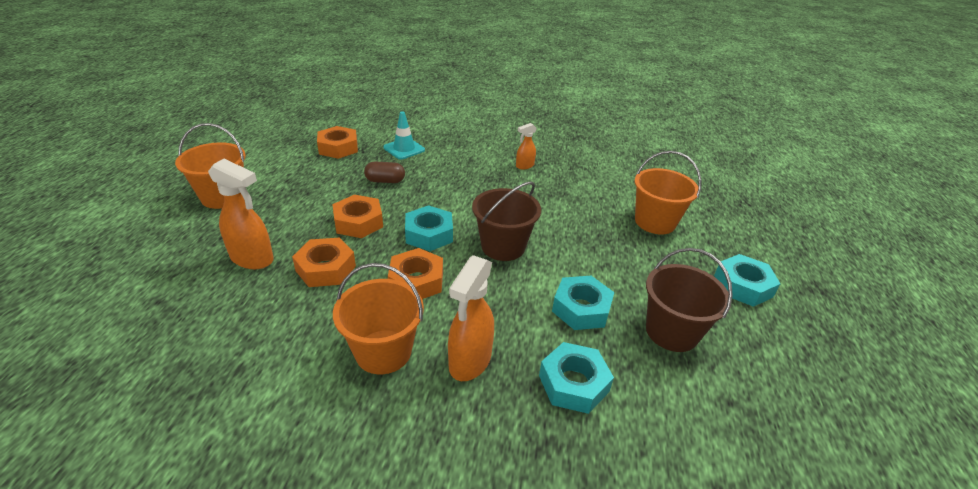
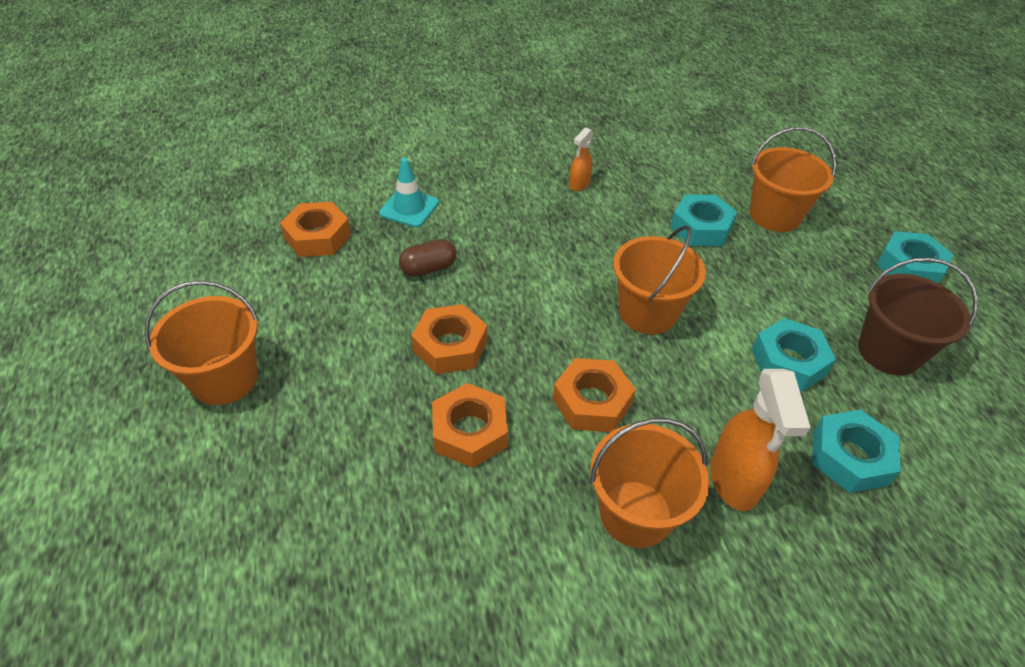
camera: 25 degrees left, 10 degrees up
orange spray bottle [208,159,274,269] -> none
turquoise nut [405,205,453,251] -> turquoise nut moved to [670,195,738,246]
brown bucket [472,182,541,261] -> orange bucket [613,225,706,334]

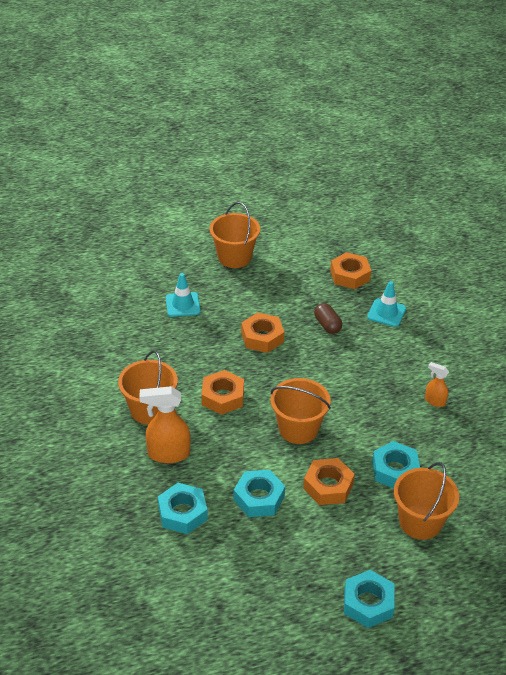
camera: 90 degrees right, 5 degrees down
orange nut [432,383,508,468] -> orange nut moved to [303,458,355,505]
brown bucket [858,257,978,376] -> none
none -> turquoise traffic cone [166,273,201,317]

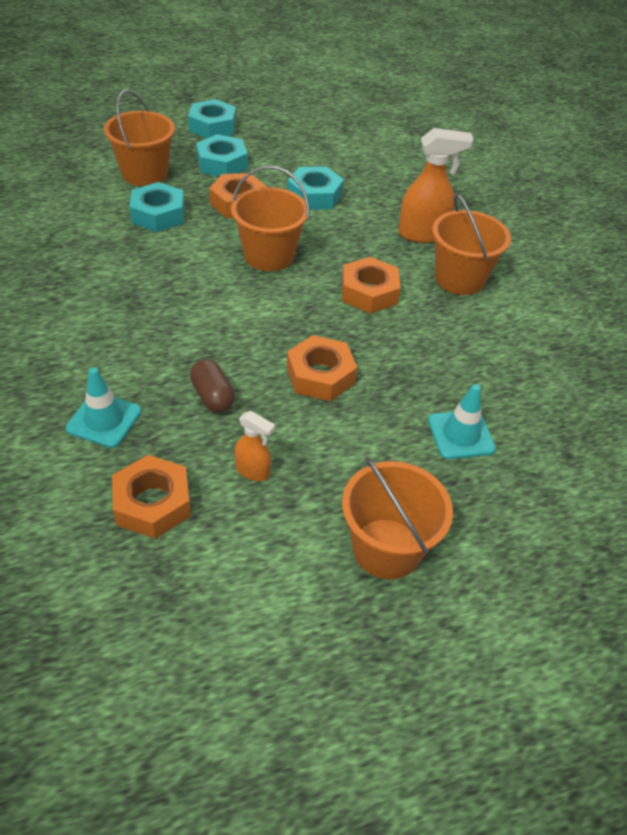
camera: 175 degrees right, 5 degrees up
turquoise nut [158,483,208,534] -> turquoise nut moved to [196,134,248,177]
orange spray bottle [425,362,449,407] -> orange spray bottle moved to [235,411,275,481]

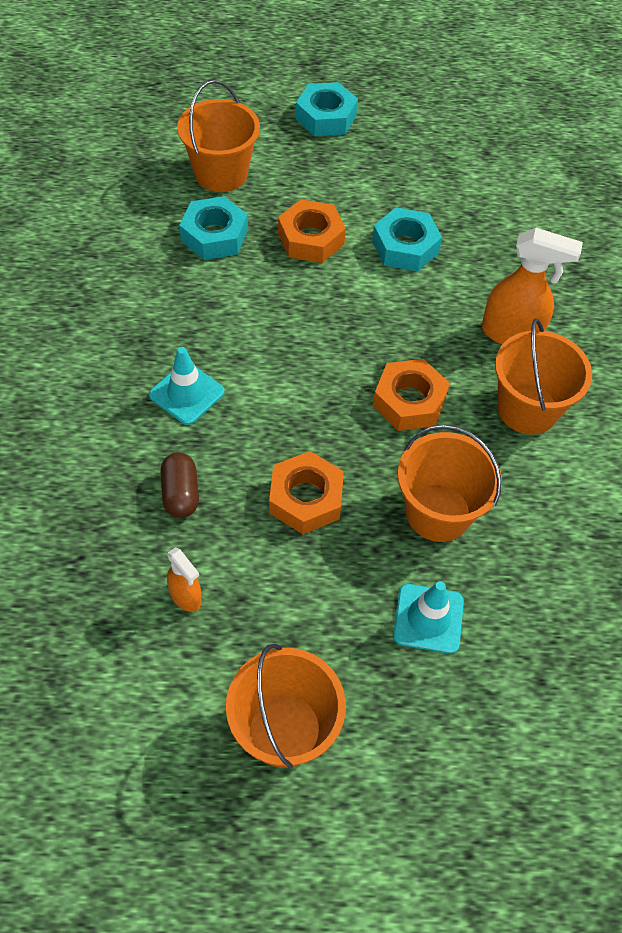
camera: 20 degrees right, 10 degrees up
turquoise traffic cone [66,367,141,448] -> turquoise traffic cone moved to [149,347,224,425]
orange nut [112,455,191,539] -> none
turquoise nut [196,134,248,177] -> none
orange bucket [231,166,309,271] -> orange bucket moved to [398,424,502,542]

